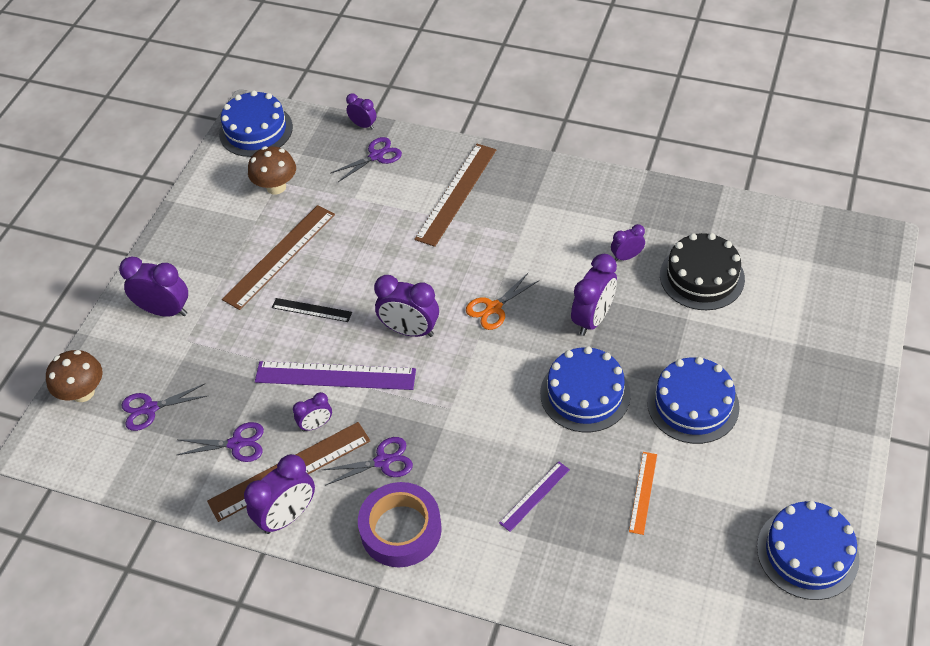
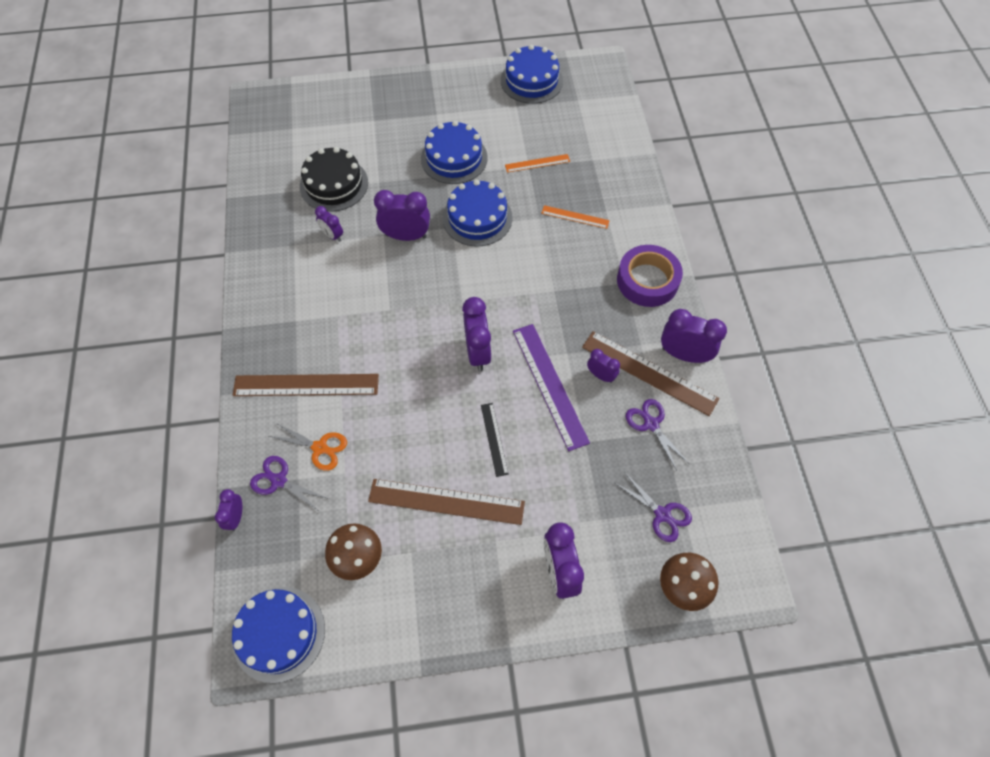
camera: 120 degrees left, 10 degrees up
purple scissors [323,437,413,486] -> none
orange scissors [466,273,538,330] -> orange scissors moved to [269,422,347,471]
purple ruler [499,462,570,532] -> orange ruler [541,205,610,229]

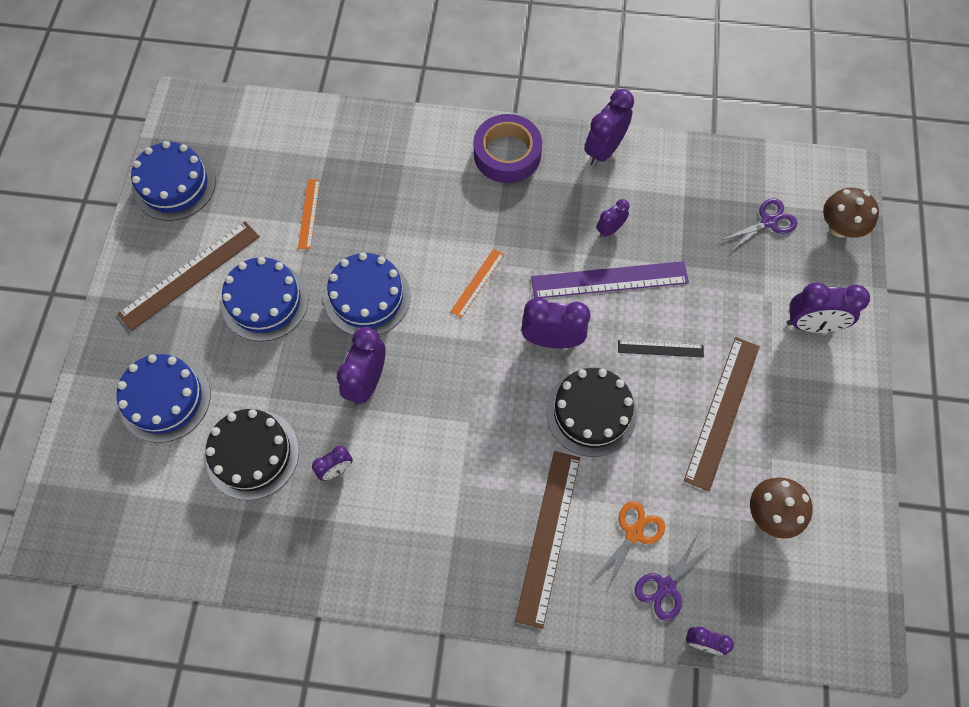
camera: 75 degrees left, 5 degrees up
blue cake [232,587,325,683] -> blue cake moved to [116,354,211,443]
orange ruler [541,205,610,229] -> orange ruler moved to [450,249,505,318]
brown ruler [582,331,719,416] -> brown ruler moved to [117,221,260,331]
purple scissors [626,399,688,470] -> none
none -> black cake [546,368,637,457]

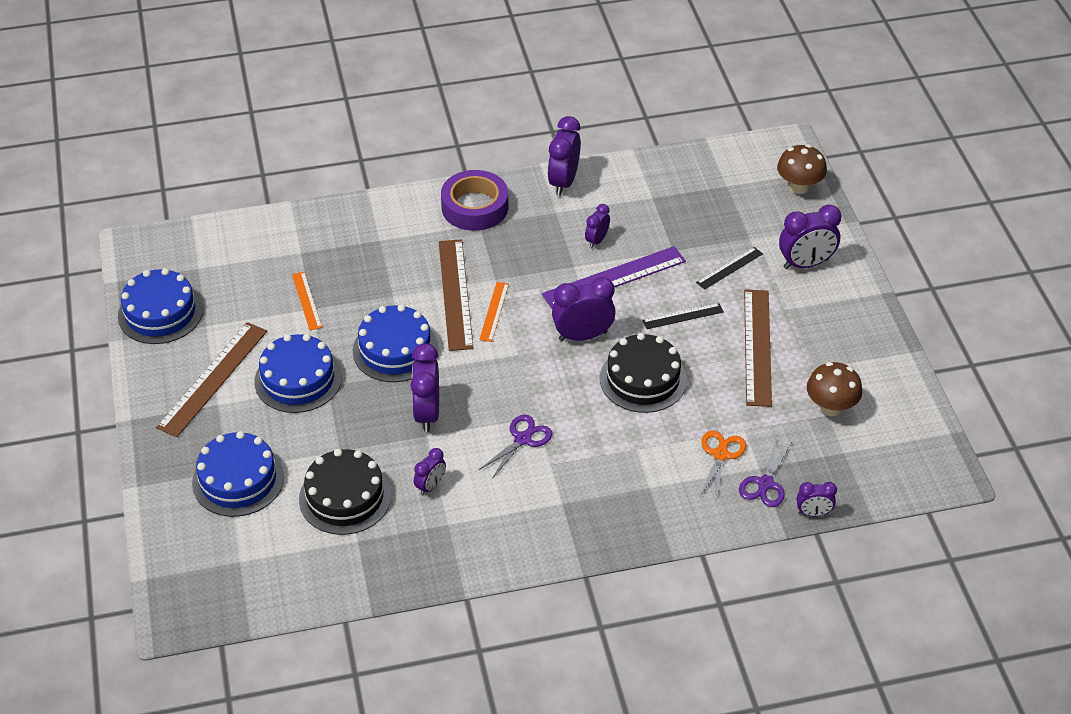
camera: 20 degrees left, 20 degrees down
brown ruler [515,451,580,629] -> brown ruler moved to [439,239,474,351]
purple scissors [722,198,798,252] -> purple scissors moved to [479,415,552,479]
none -> black ruler [696,247,763,290]

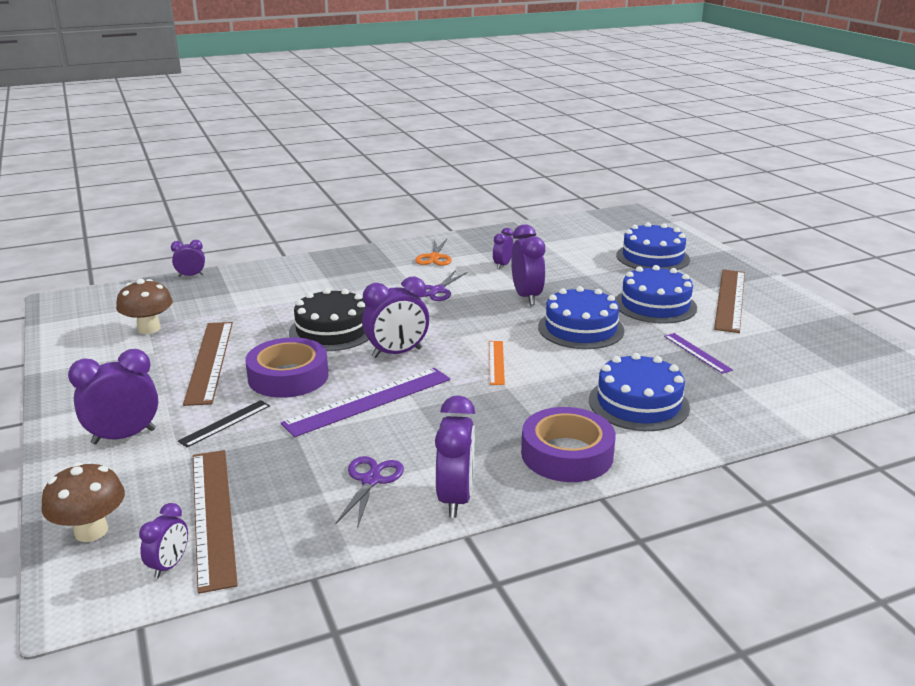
camera: 170 degrees right, 20 degrees down
blue cake [118,268,203,344] -> blue cake moved to [589,353,690,431]
orange ruler [292,272,322,330] -> purple ruler [664,333,733,374]
black cake [299,449,391,535] -> none
brown ruler [439,239,474,351] -> brown ruler moved to [193,450,238,594]
purple clock [585,204,610,248] -> purple clock moved to [139,503,188,578]
black ruler [642,303,723,329] -> purple tape [245,338,329,398]
orange scissors [700,431,746,502] -> orange scissors moved to [415,239,452,266]
purple scissors [739,439,792,507] -> purple scissors moved to [335,456,404,529]

